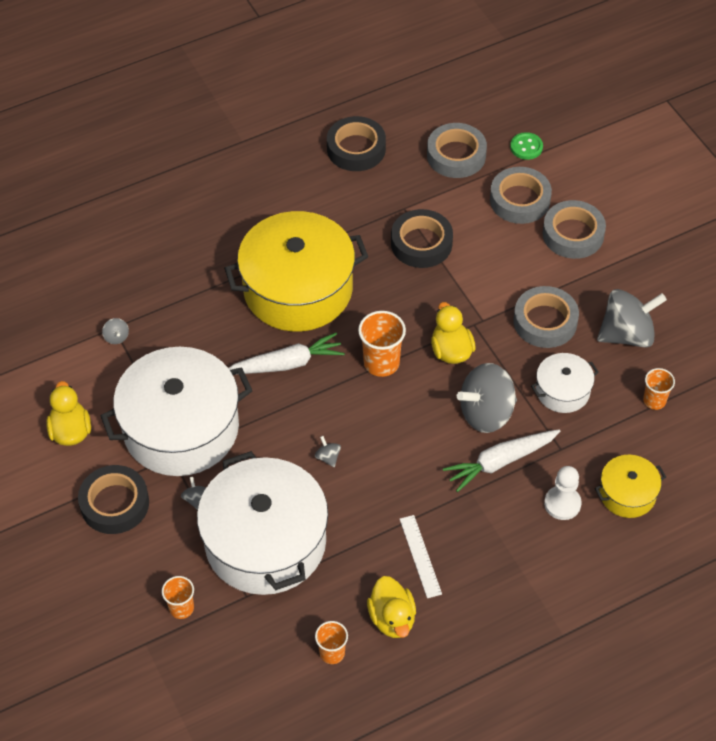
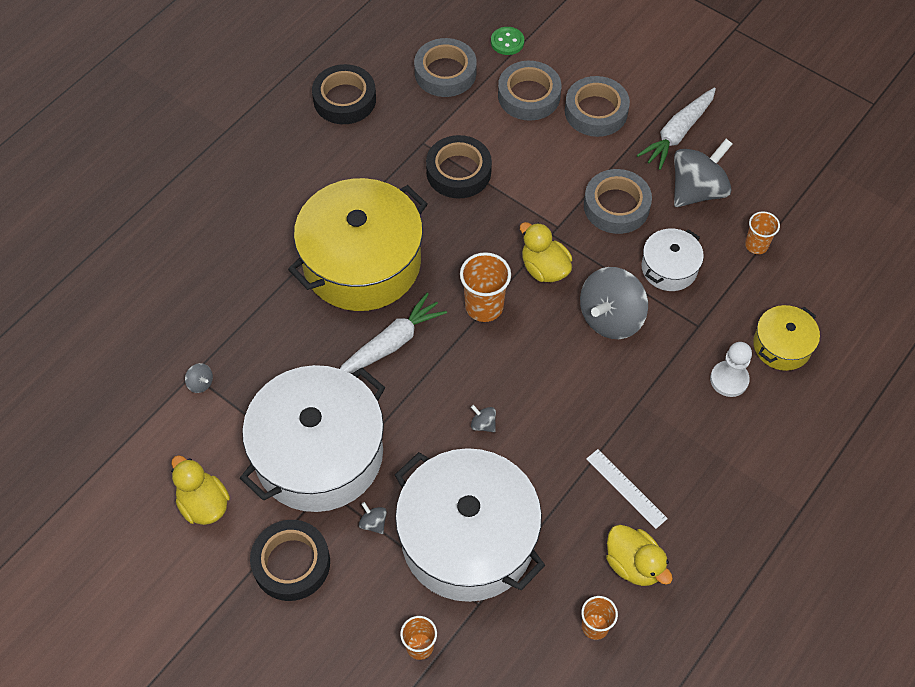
camera: 25 degrees left, 5 degrees up
white carrot [443,429,560,492] -> white carrot moved to [637,88,716,170]

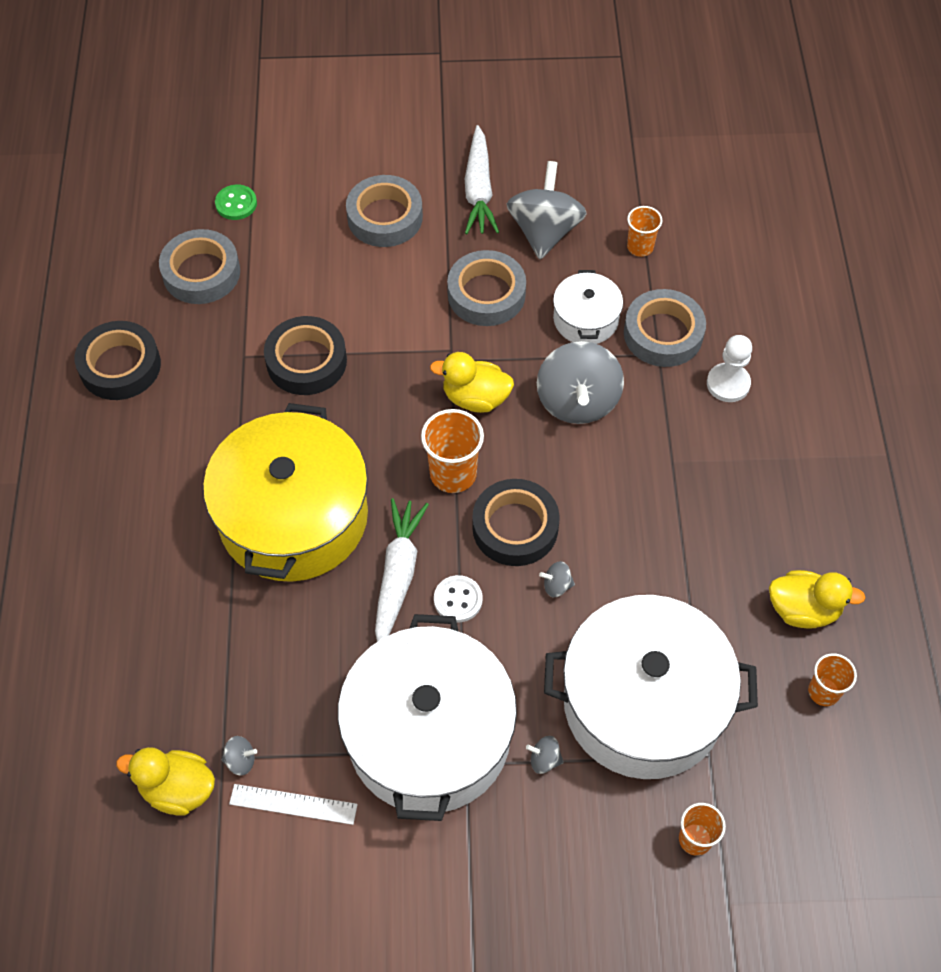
camera: 40 degrees left, 0 degrees up
yellow duck [171,455,230,525] -> yellow duck moved to [116,747,215,816]
black tape [250,520,330,601] -> black tape moved to [472,479,560,566]
grey tape [498,61,561,121] -> grey tape moved to [624,289,706,367]
white ruler [586,449,668,529] -> white ruler moved to [229,784,358,825]
yellow pot [753,305,820,371] -> none
none -> white button [434,575,483,622]

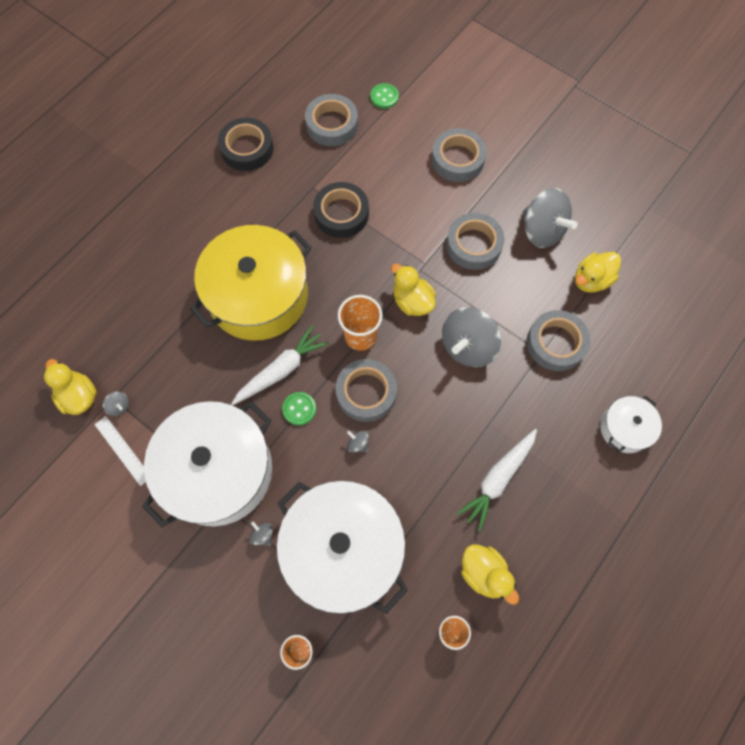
camera: 40 degrees right, 10 degrees up
white button [434,575,483,622] -> green button [282,392,316,425]
white carrot [465,125,499,234] -> white carrot moved to [457,429,537,531]
black tape [472,479,560,566] -> grey tape [336,359,397,422]
grey spinning top [507,161,587,259] -> grey spinning top turned 90 degrees clockwise [522,188,577,248]
white pot [553,270,623,344] -> white pot moved to [600,396,662,453]
orange cup [627,206,662,257] -> yellow duck [575,252,621,293]
white pawn [707,335,752,402] -> none

